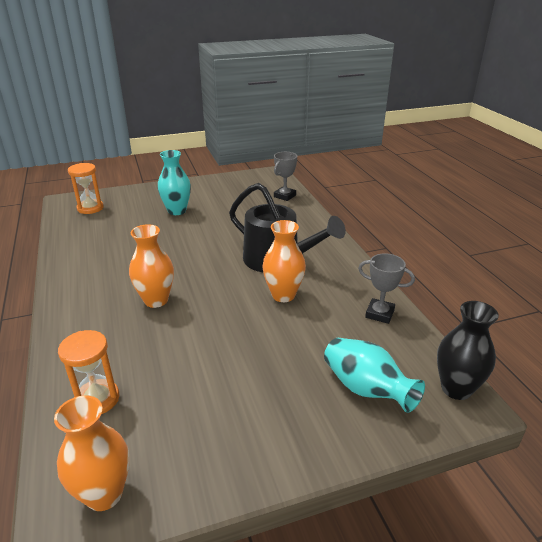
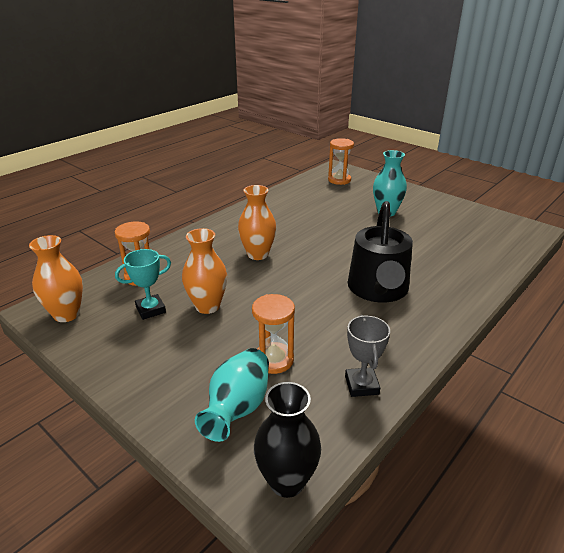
camera: 60 degrees right, 0 degrees up
orange vase [262,220,306,302] -> orange vase moved to [182,228,227,314]
grey trophy [274,152,297,201] -> none
none -> turquoise trophy [115,249,171,320]
none -> orange hourglass [252,294,295,374]

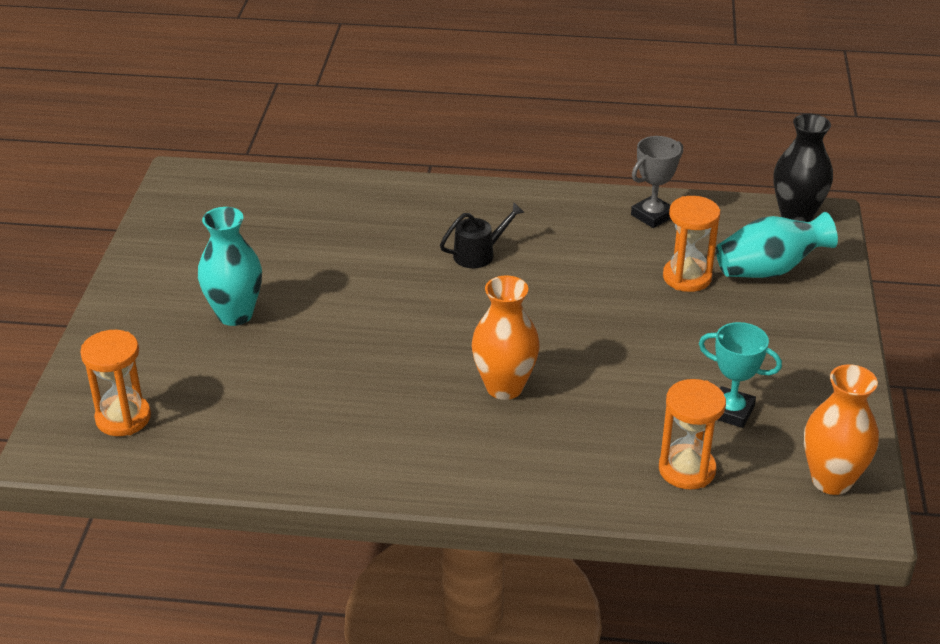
camera: 125 degrees left, 5 degrees up
orange vase [182,228,227,314] -> none
black watering can [348,201,413,303] -> black watering can [440,202,525,268], size x0.45

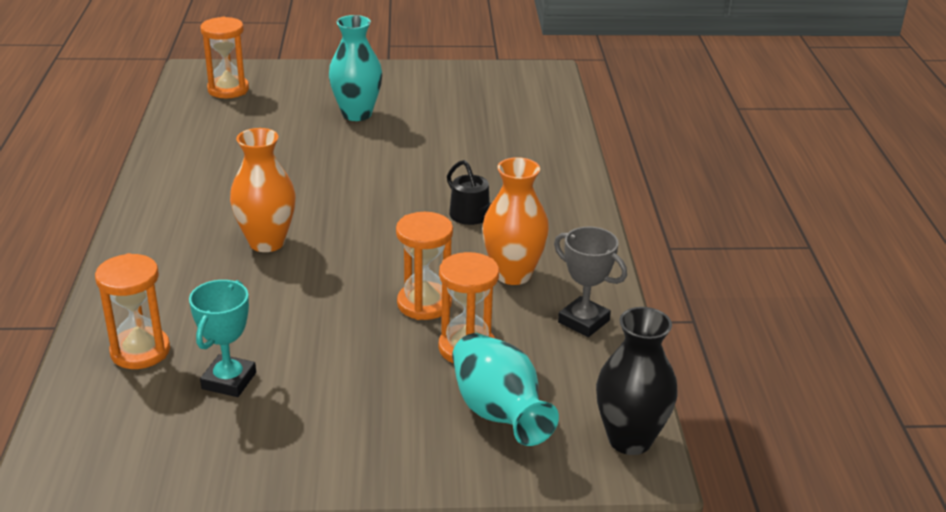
camera: 80 degrees right, 5 degrees down
orange vase [804,364,879,495] -> orange vase moved to [482,157,549,285]
none -> orange hourglass [396,212,453,320]

